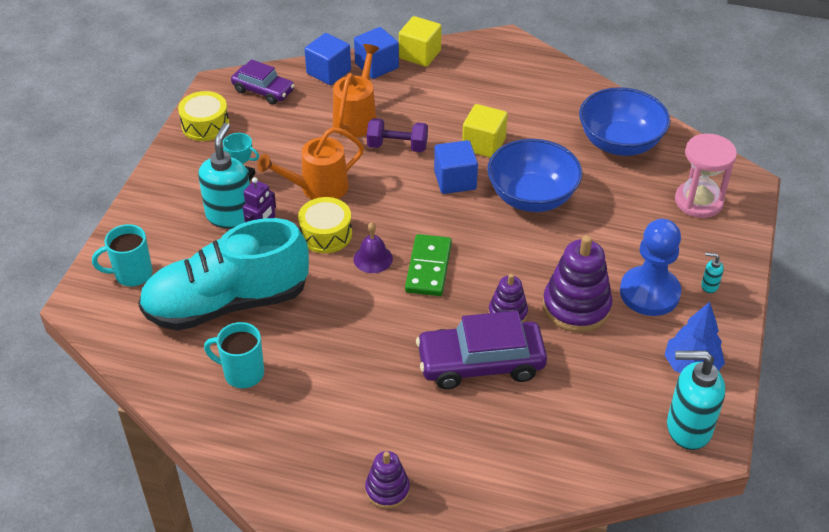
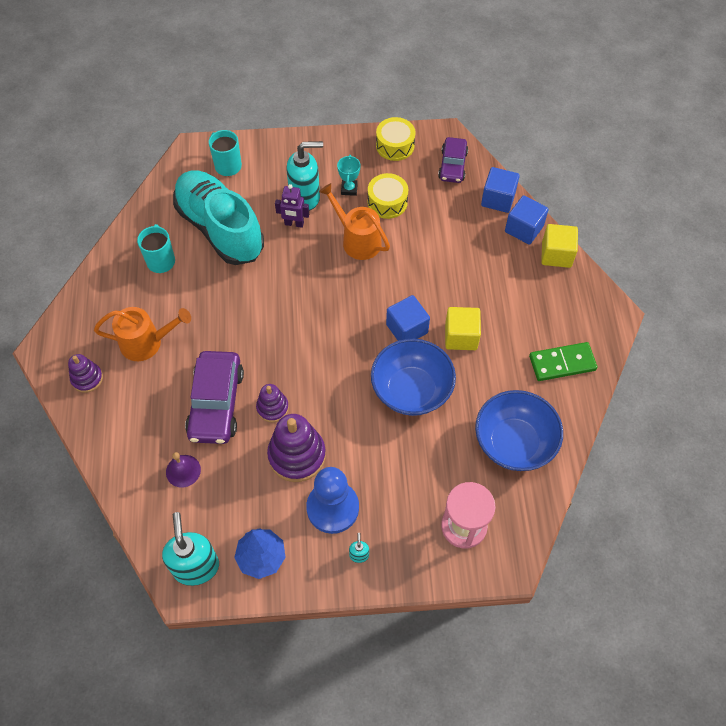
camera: 70 degrees right, 15 degrees up
yellow drum [298,197,352,253] -> yellow drum moved to [368,173,408,219]
orange watering can [333,44,380,137] -> orange watering can moved to [94,307,191,361]
purple bell [354,222,393,273] -> purple bell moved to [166,452,201,488]
purple dumbbell [367,118,428,152] -> none
green domino [405,234,452,296] -> green domino moved to [529,342,597,381]
purple car [416,311,547,389] -> purple car turned 150 degrees counterclockwise [185,351,244,444]

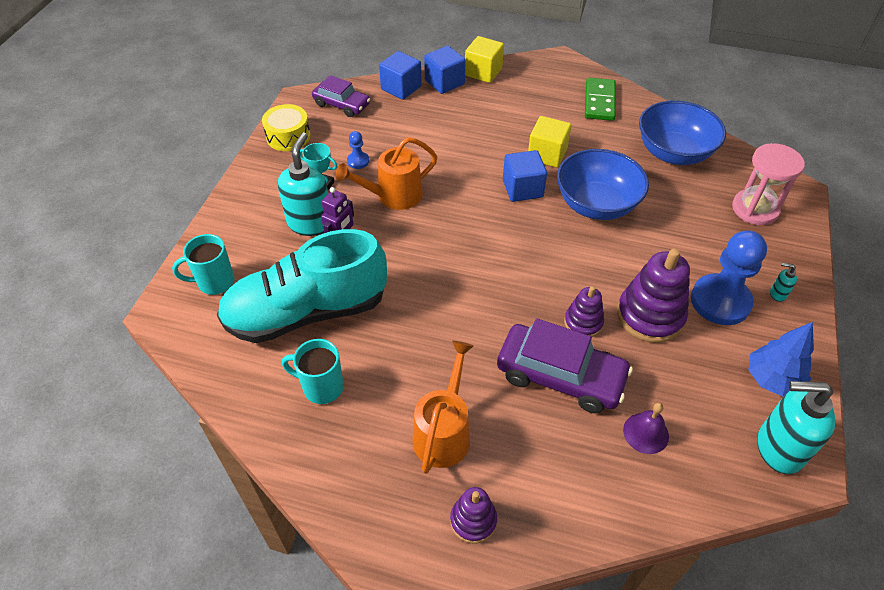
camera: 70 degrees left, 10 degrees down
yellow drum [368,173,408,219] -> blue pawn [347,131,369,169]

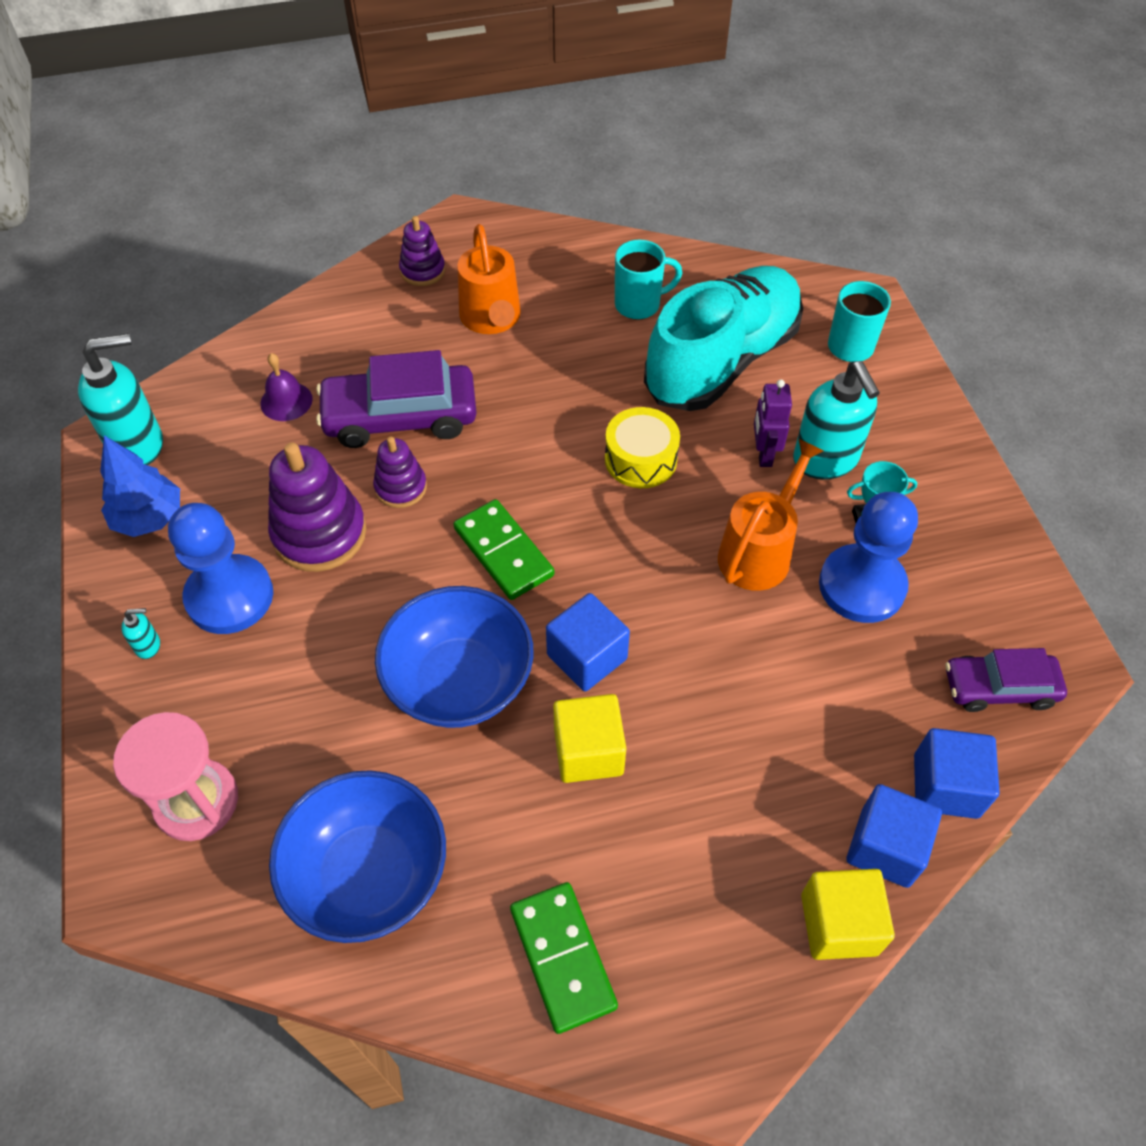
camera: 150 degrees right, 5 degrees up
yellow drum [262,104,311,151] -> yellow drum moved to [605,407,680,488]
blue pawn [347,131,369,169] -> blue pawn [819,492,918,623], size x2.25
none -> green domino [454,499,554,600]

